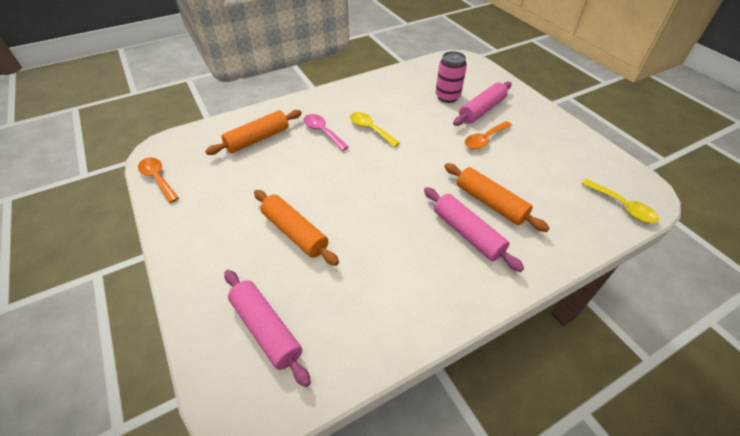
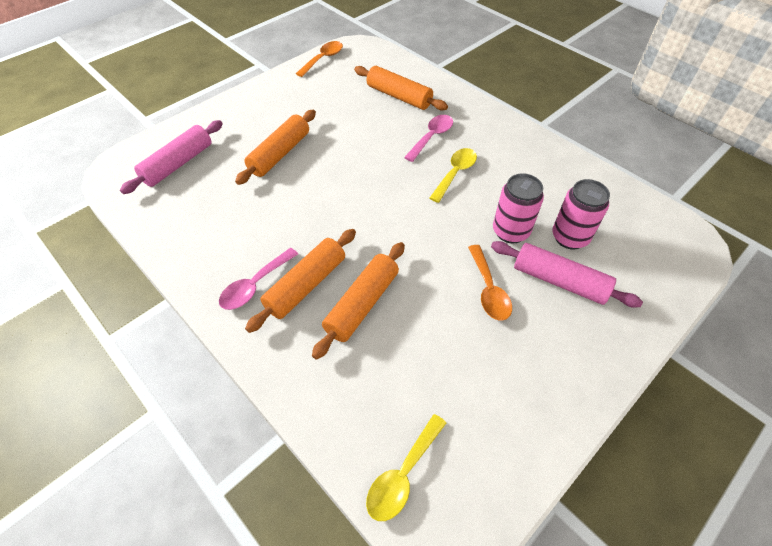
camera: 75 degrees right, 5 degrees up
pink rolling pin [424,187,524,272] -> orange rolling pin [245,229,356,333]
orange spoon [465,121,512,149] -> orange spoon turned 135 degrees counterclockwise [468,245,512,321]
none -> pink spoon [219,248,298,310]
none -> pink can [493,173,544,244]

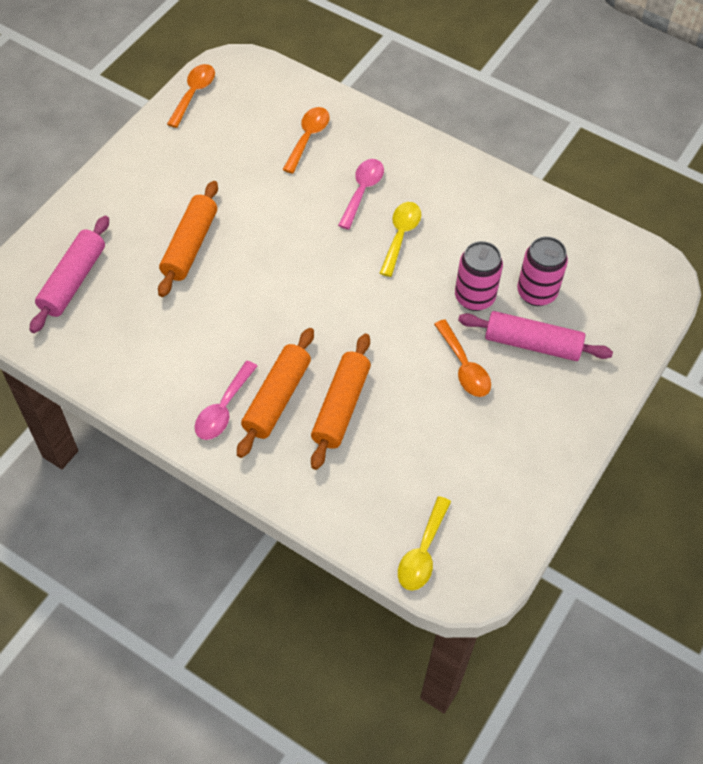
camera: 15 degrees left, 5 degrees up
orange rolling pin [354,66,448,111] -> orange spoon [282,107,330,174]

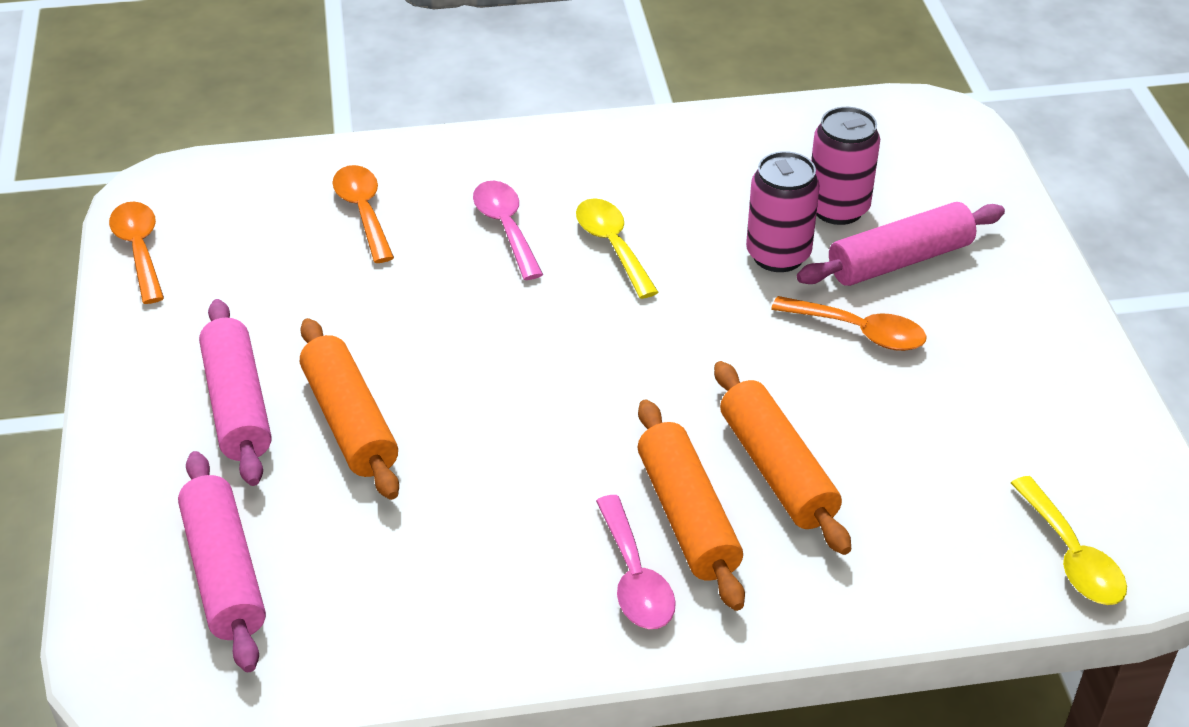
camera: 40 degrees left, 15 degrees down
none -> pink rolling pin [199,299,271,486]

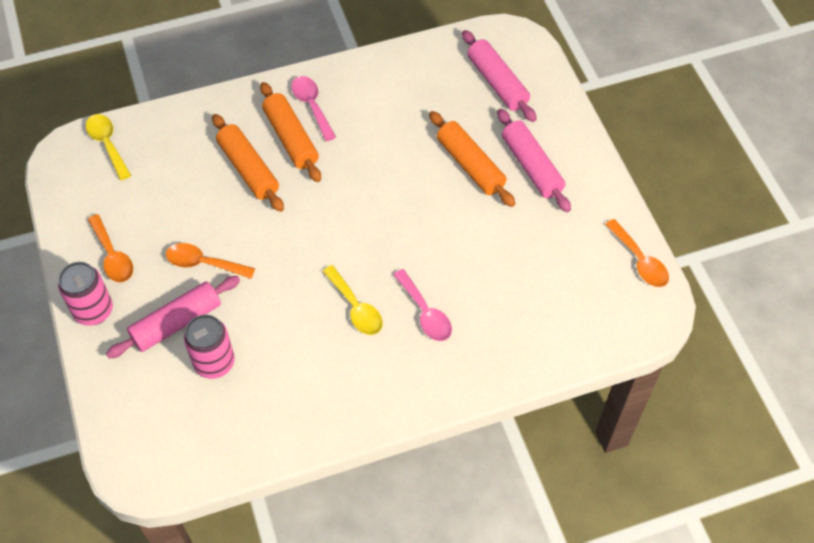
camera: 170 degrees right, 15 degrees up
orange spoon [332,165,394,263] -> orange spoon moved to [87,214,133,282]
pink can [746,151,820,272] -> pink can moved to [58,262,113,326]

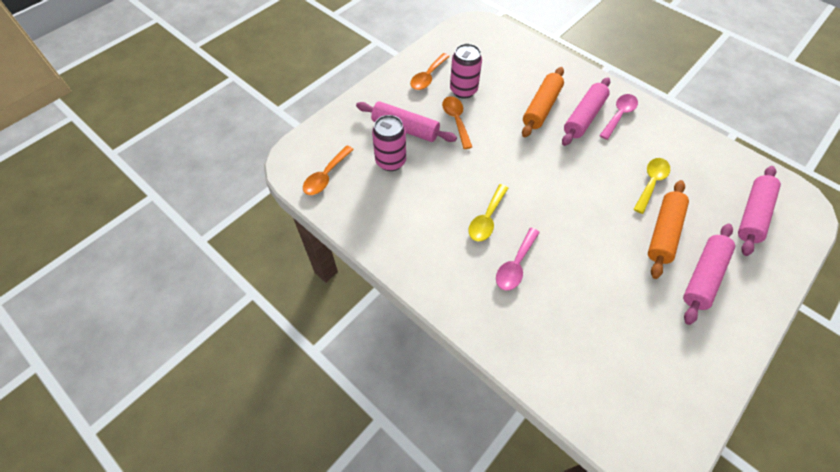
camera: 60 degrees right, 0 degrees up
pink can [58,262,113,326] -> pink can moved to [450,43,482,99]
yellow spoon [86,114,131,180] -> yellow spoon moved to [633,158,670,214]
orange rolling pin [260,82,321,182] -> pink rolling pin [562,77,610,146]
orange spoon [605,219,669,287] -> orange spoon moved to [303,145,354,195]

